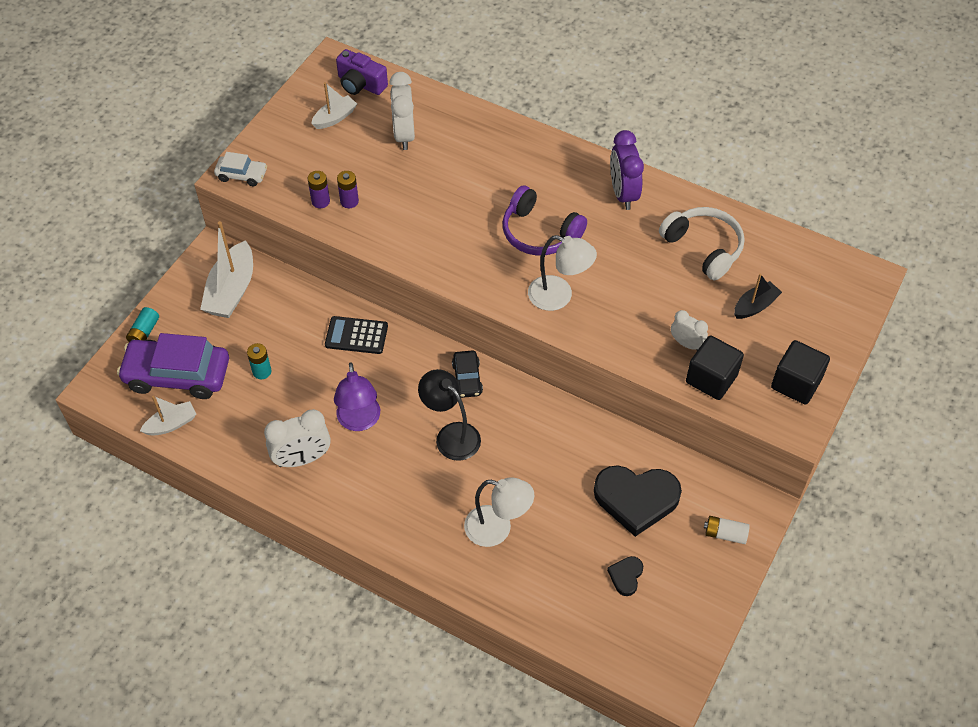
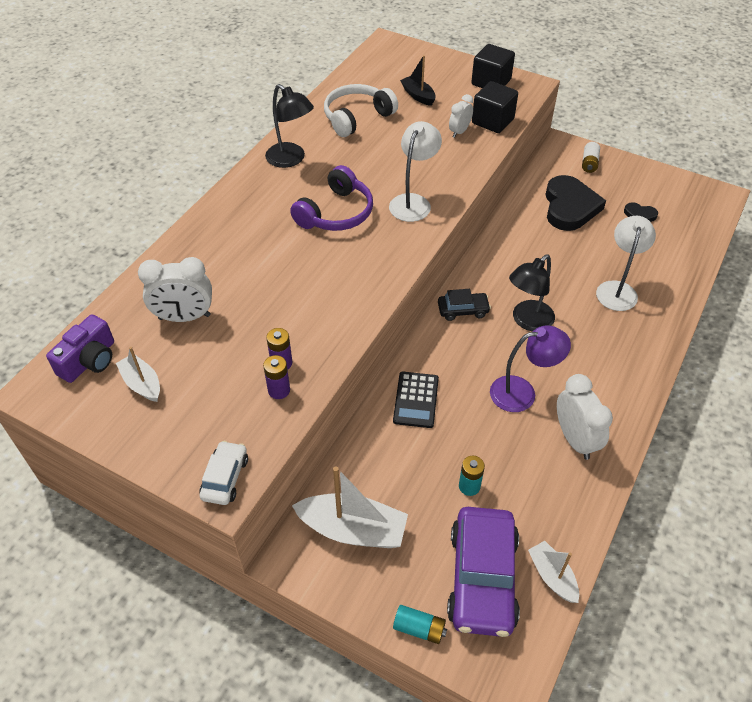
camera: 90 degrees left, 5 degrees down
purple clock [610,130,644,210] -> black lamp [265,84,314,168]

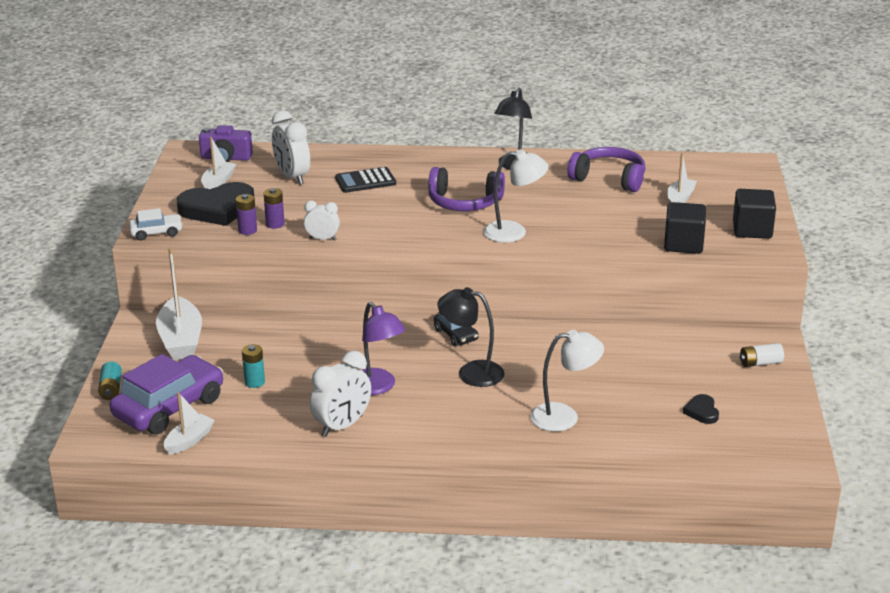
camera: 65 degrees right, 20 degrees down
white headphones [324,84,398,137] -> purple headphones [567,147,646,192]
black calculator [393,372,439,428] -> black calculator moved to [335,167,396,193]
black boat [400,55,436,106] -> white boat [667,153,697,203]
purple car [447,507,520,637] -> purple car turned 150 degrees clockwise [110,354,223,434]
white clock [449,94,473,138] -> white clock moved to [304,200,340,241]
black heart [545,175,606,231] -> black heart moved to [177,182,254,226]

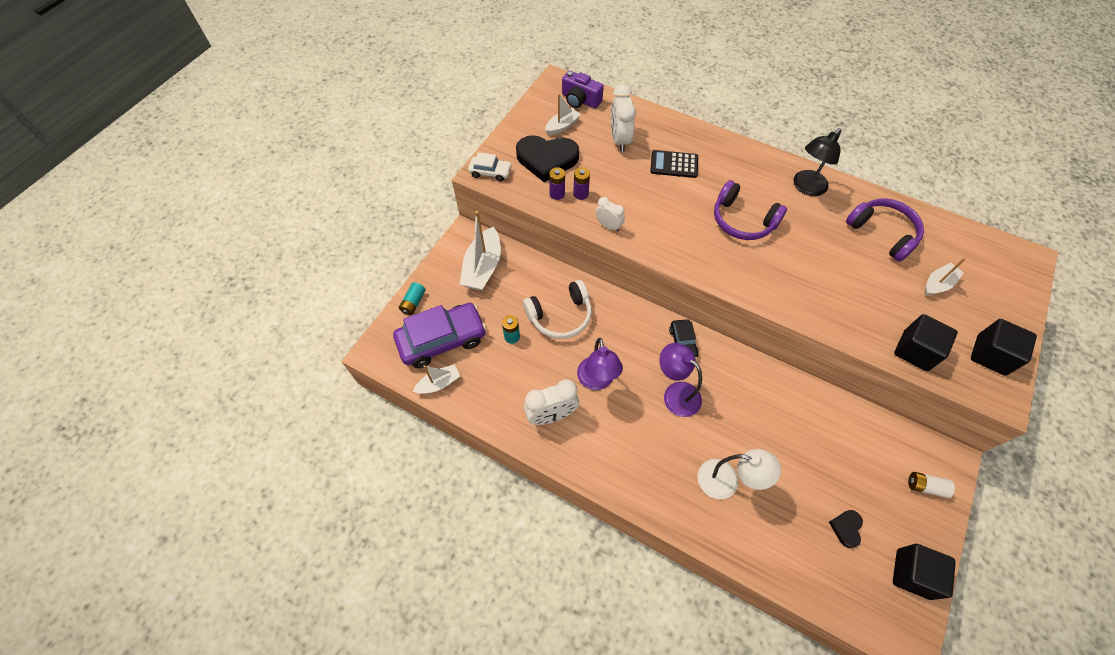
camera: 25 degrees right, 30 degrees up
black lamp [438,287,505,387] -> purple lamp [659,343,702,417]
white lamp [483,149,549,243] -> none
none -> white headphones [523,280,592,339]
none -> black cube [893,544,956,600]

